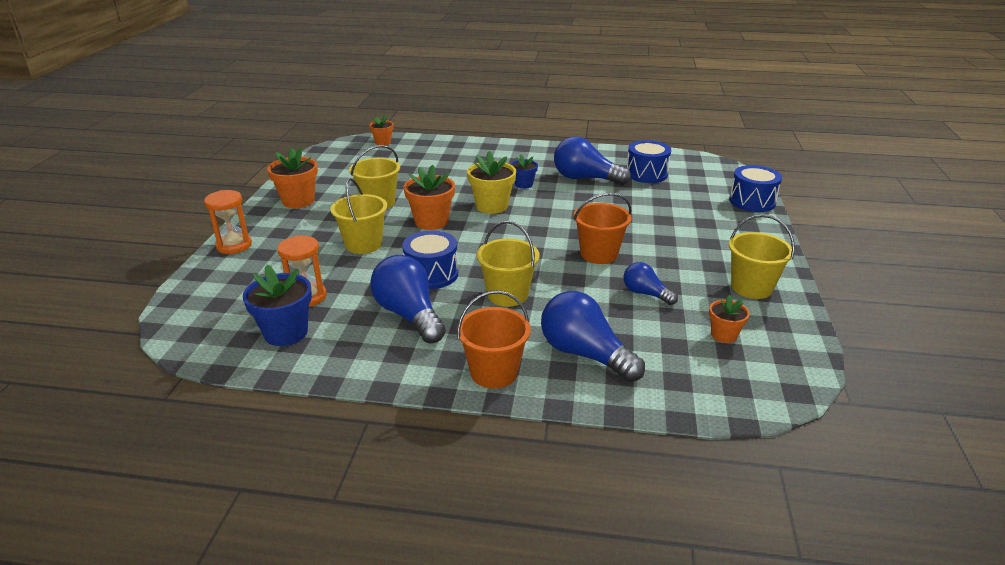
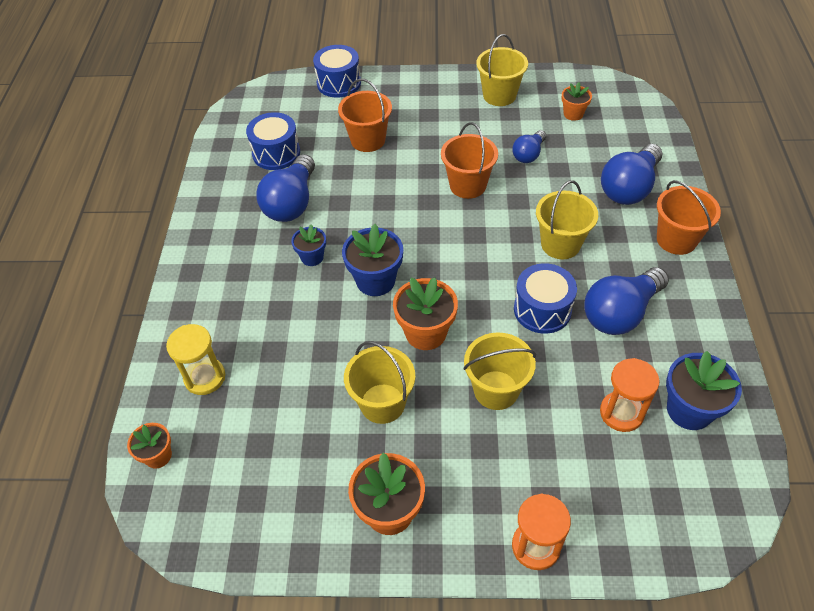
camera: 95 degrees left, 20 degrees up
yellow flower pot [467,151,516,214] -> blue flower pot [342,224,403,296]
none -> yellow hourglass [166,324,225,395]
none -> orange bucket [338,79,392,152]

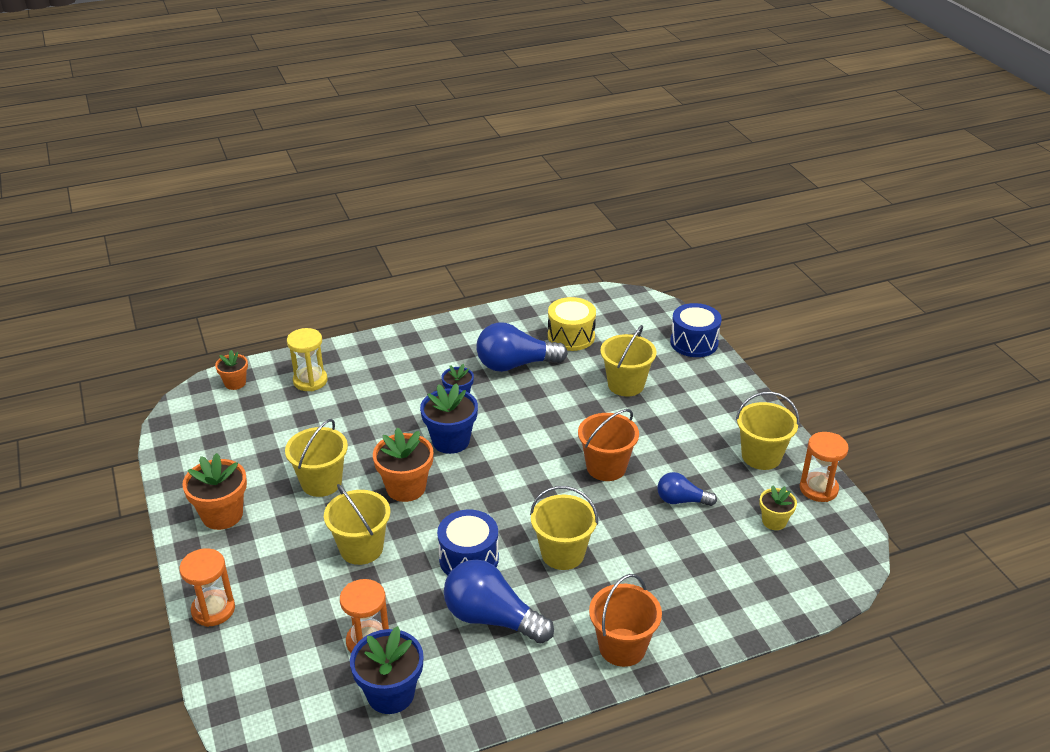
camera: 65 degrees right, 15 degrees down
blue drum [246,112,300,170] -> yellow drum [548,297,596,351]
orange bucket [338,79,392,152] -> yellow bucket [600,325,657,397]
orange flower pot [561,82,592,121] -> yellow flower pot [759,485,797,530]
blue light bulb [601,144,662,205] -> none
none -> orange hourglass [800,432,849,502]

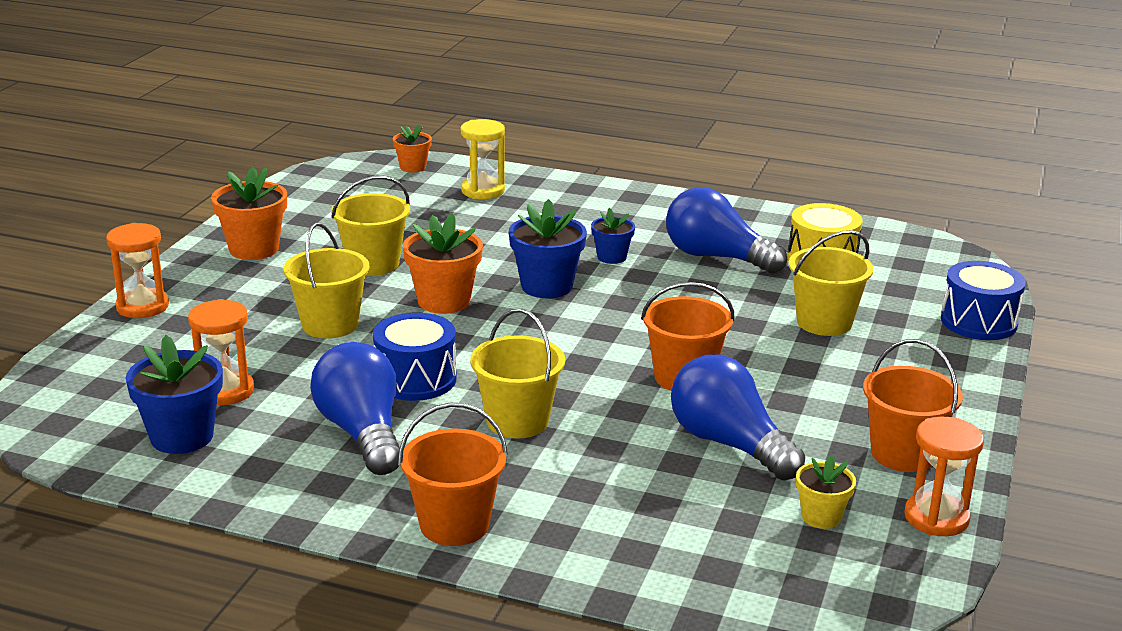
camera: 40 degrees right, 10 degrees down
blue light bulb [657,472,717,506] -> blue light bulb [671,354,805,481], size x1.76
yellow bucket [736,392,799,470] -> orange bucket [863,339,963,472]

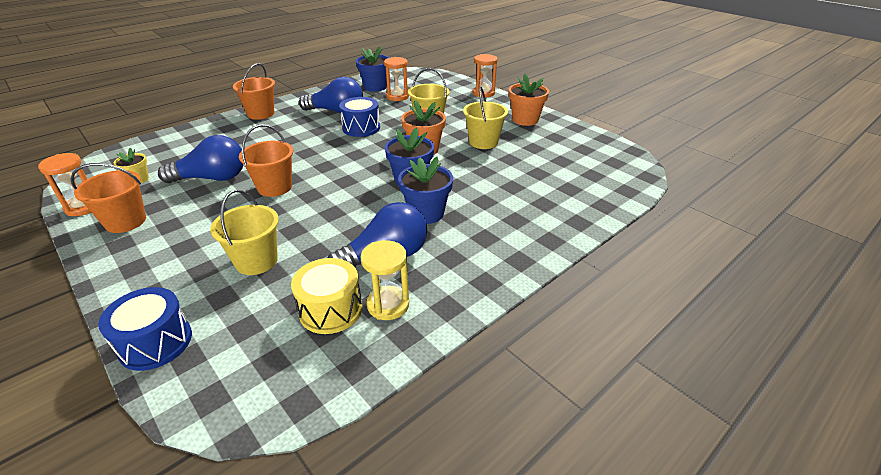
camera: 120 degrees right, 10 degrees up
orange flower pot [393,124,432,173] -> none
yellow hourglass [460,119,505,199] -> yellow hourglass moved to [360,240,409,320]
yellow bucket [470,309,565,438] -> none
blue flower pot [591,208,635,264] -> blue flower pot [398,157,453,224], size x1.68

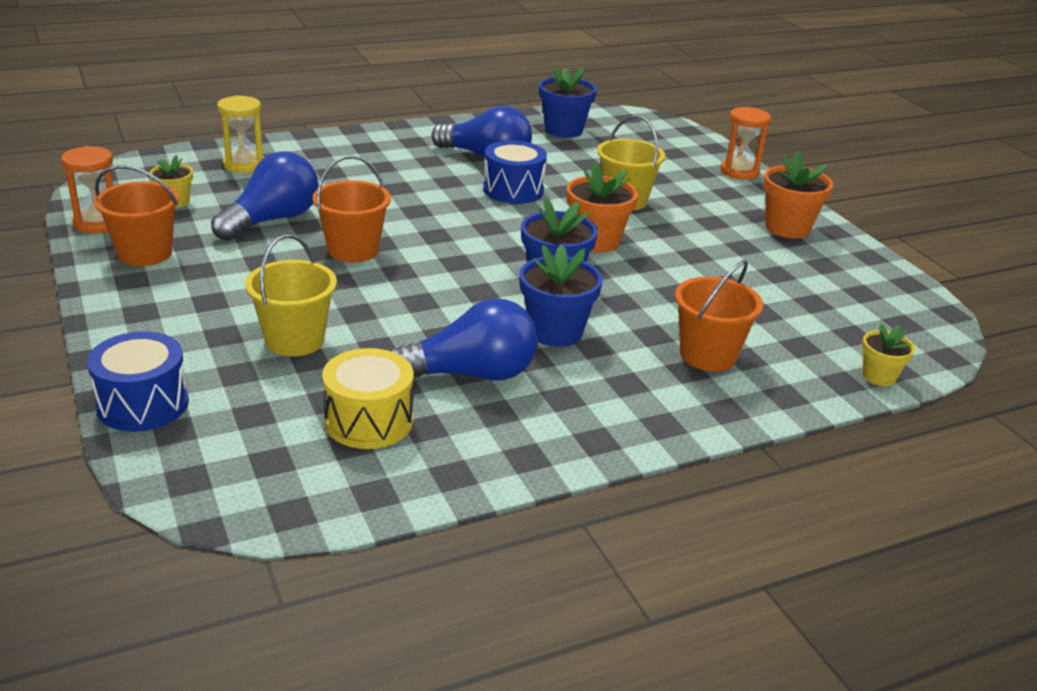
camera: 15 degrees right, 5 degrees down
blue light bulb [158,135,244,183] -> blue light bulb turned 60 degrees counterclockwise [211,151,319,241]
orange bucket [233,63,275,120] -> orange bucket moved to [675,260,763,371]
yellow hourglass [360,240,409,320] -> yellow hourglass moved to [217,95,264,173]
orange hourglass [384,57,409,101] -> none
yellow bucket [463,86,508,149] -> none
none -> yellow flower pot [862,323,915,386]

